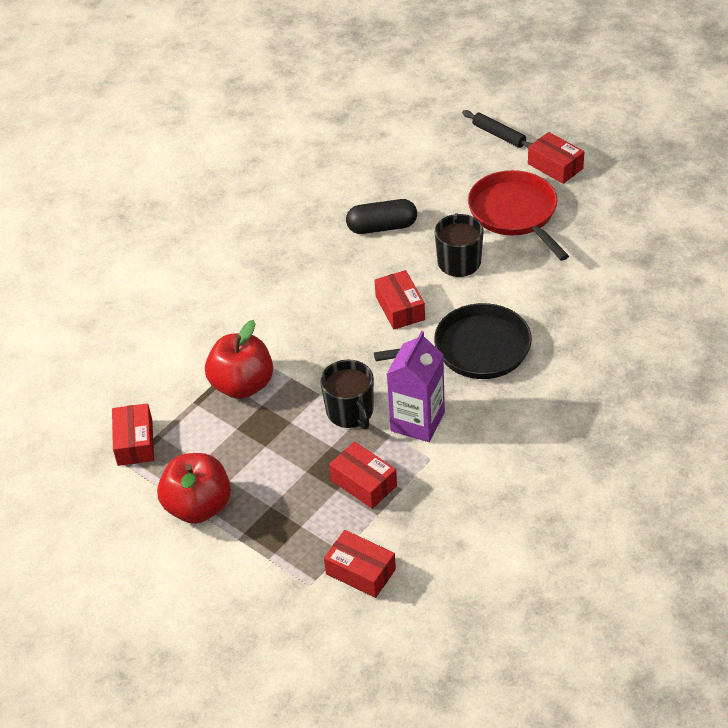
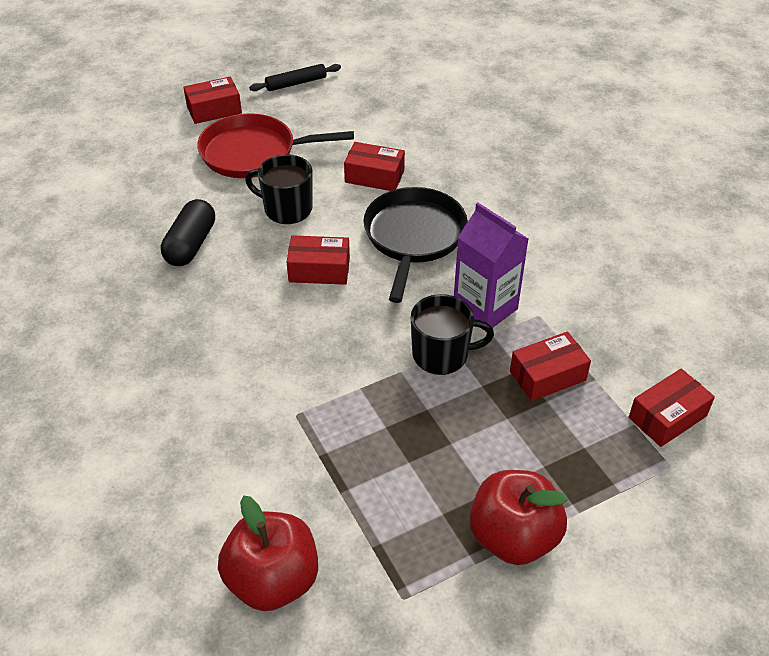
camera: 70 degrees left, 0 degrees up
red box [112,403,154,466] -> red box moved to [344,142,405,191]
red apple [205,320,273,399] -> red apple moved to [218,496,318,611]
black rolling pin [462,110,533,148] -> black rolling pin moved to [249,64,341,91]

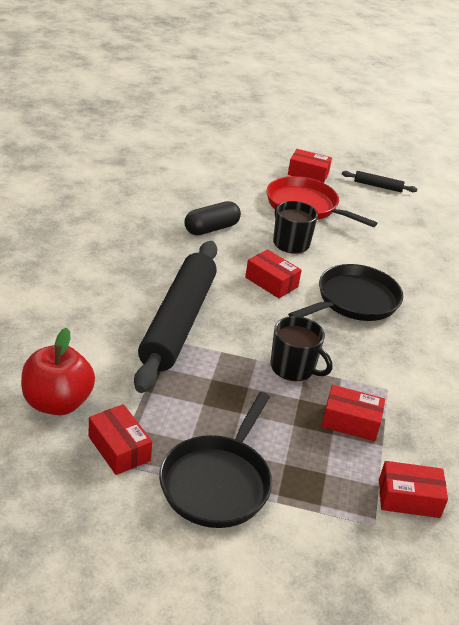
camera: 35 degrees right, 10 degrees down
red box [344,142,405,191] -> red box moved to [89,404,152,475]
purple carton [454,203,528,331] -> none
red apple [469,470,568,565] -> black pan [159,392,272,528]
none -> black rolling pin [134,241,217,393]

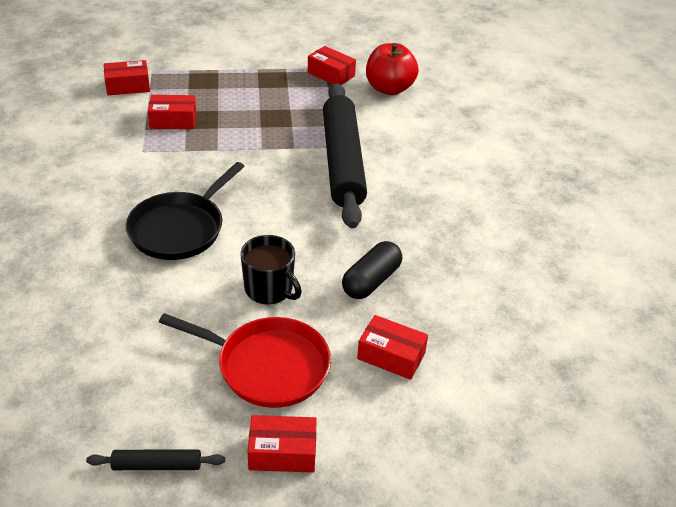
camera: 165 degrees right, 5 degrees up
black pan [159,392,272,528] -> none
red box [245,249,302,298] -> red box moved to [357,315,428,380]
black mug [270,316,332,381] -> none

